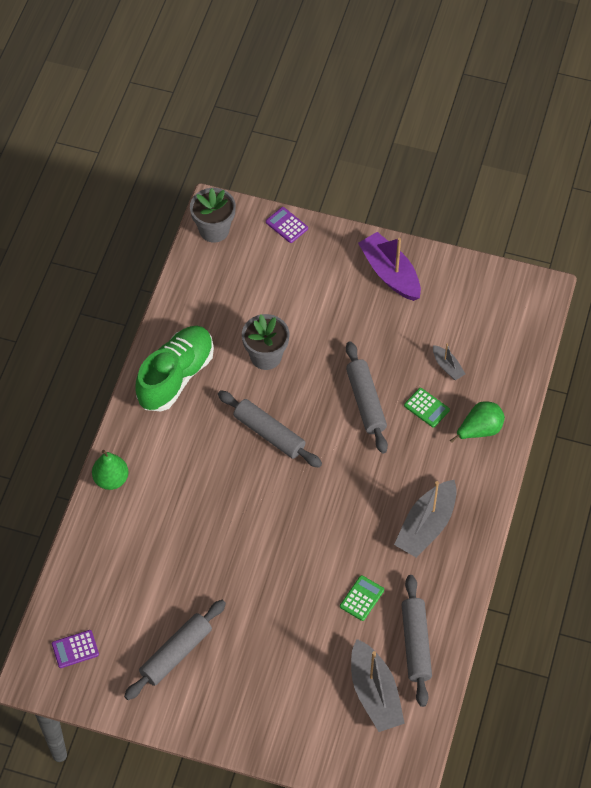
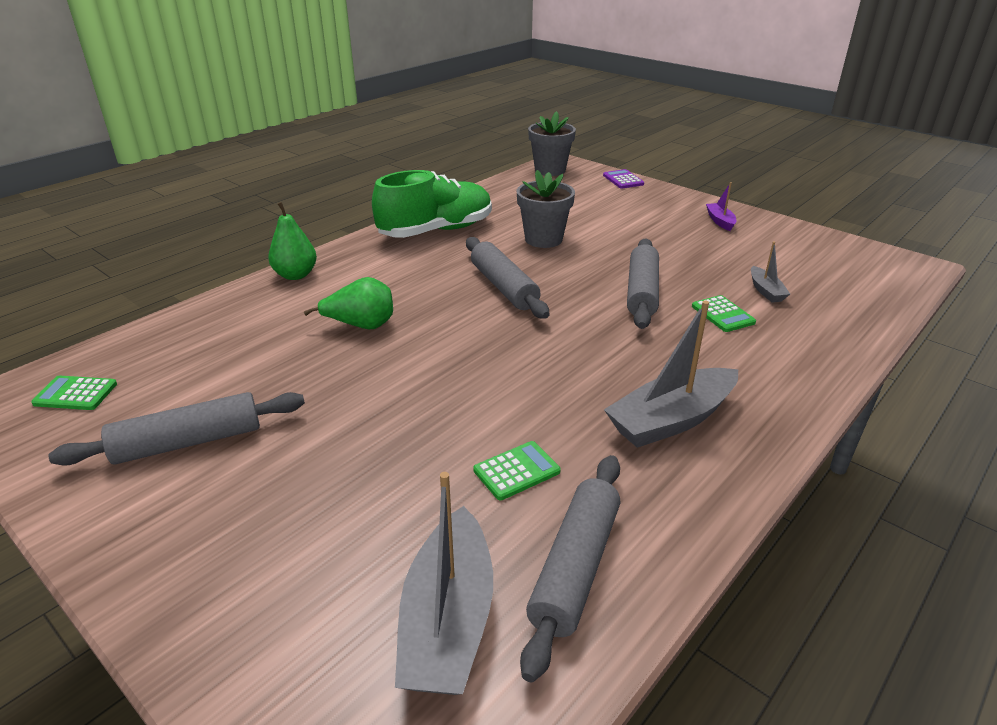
camera: 25 degrees right, 25 degrees down
purple calculator [52,630,99,668] -> green calculator [31,375,117,410]
purple boat [358,232,421,301] -> purple boat [706,182,737,231], size x0.50
green pear [450,401,505,442] -> green pear moved to [304,277,393,329]

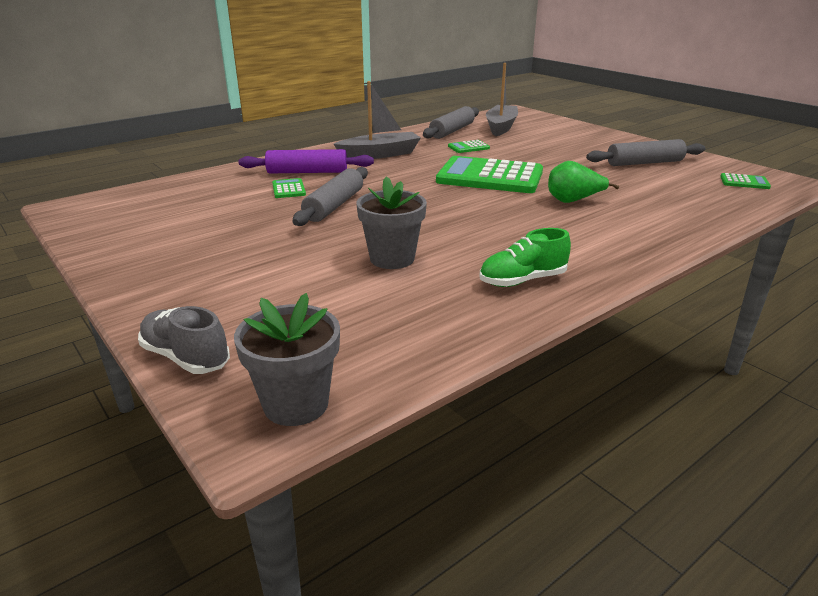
camera: 170 degrees left, 5 degrees down
green pear [268,202,317,280] -> none
green shoe [372,170,492,238] -> green shoe [479,228,571,287], size x0.60
grey rolling pin [466,237,549,319] -> none
purple calculator [603,169,644,189] -> grey shoe [138,306,230,374]
purple boat [706,182,737,231] -> none
grey boat [751,241,790,303] -> none
none -> purple rolling pin [239,149,374,173]
none -> green calculator [436,156,543,193]

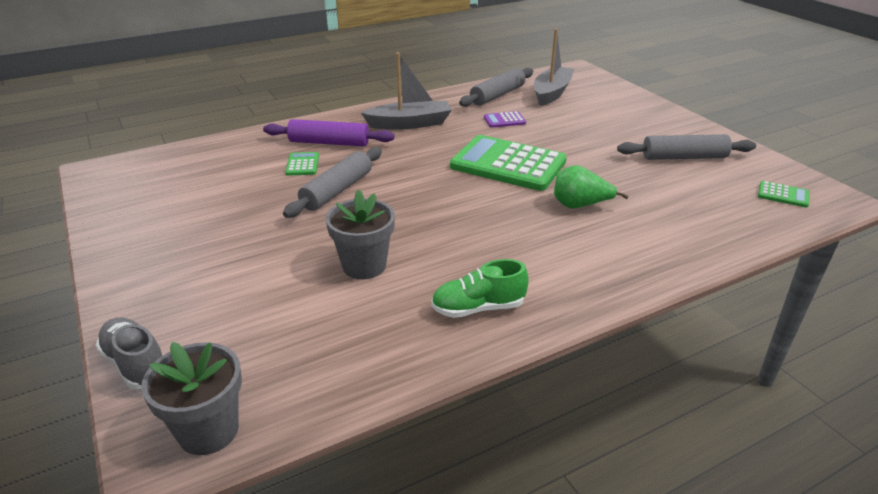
camera: 10 degrees right, 5 degrees up
green calculator [448,140,490,153] -> purple calculator [484,111,526,128]

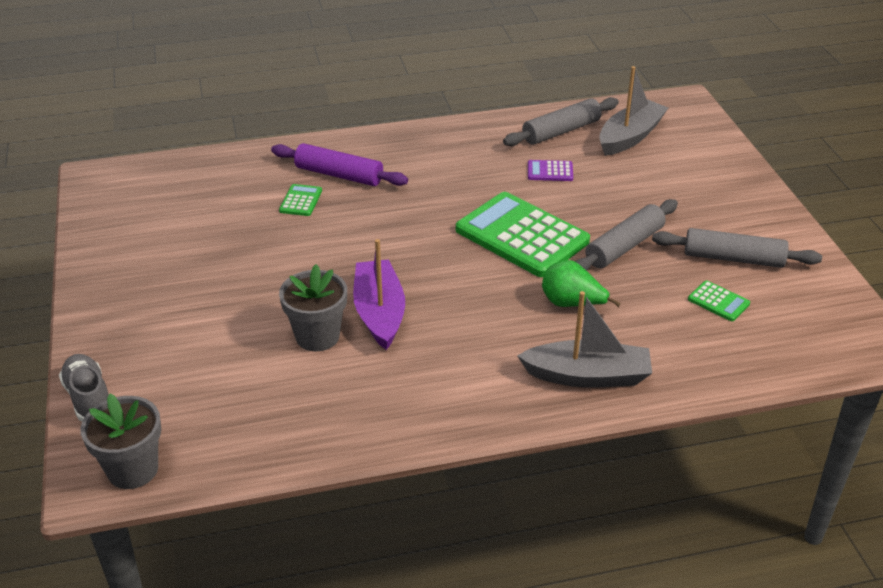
camera: 15 degrees right, 5 degrees up
grey rolling pin [283,147,382,218] -> grey rolling pin moved to [575,199,678,271]
grey boat [361,52,452,130] -> grey boat moved to [517,291,652,388]
green shoe [431,259,529,318] -> none
green calculator [758,181,810,208] -> green calculator moved to [688,280,750,321]
none -> purple boat [353,239,405,350]

